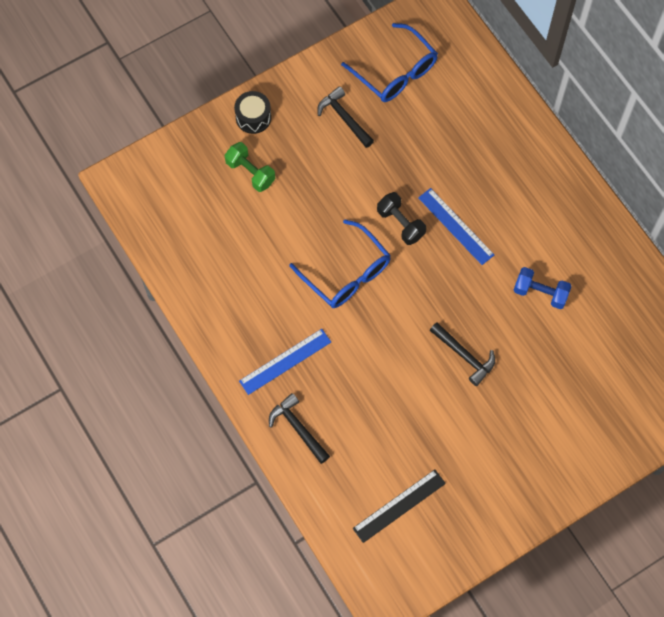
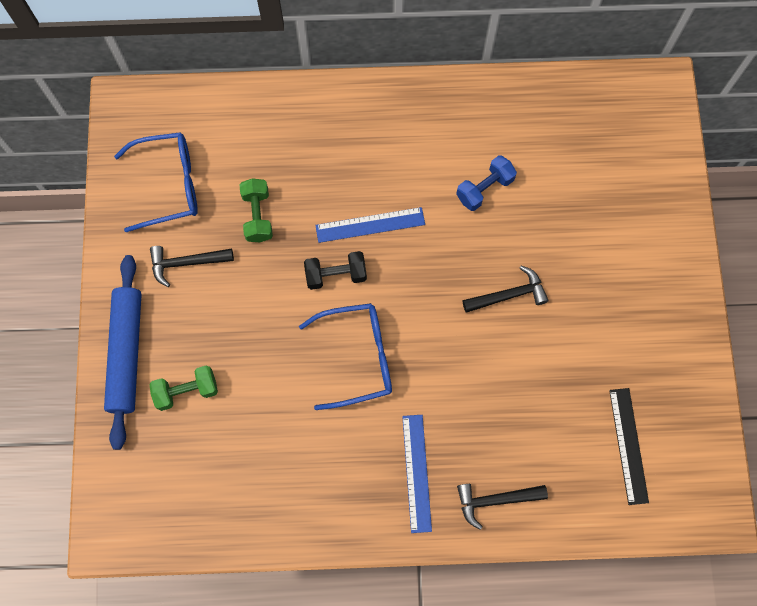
camera: 60 degrees left, 5 degrees up
black drum [234,91,271,134] -> blue rolling pin [104,255,142,450]
none -> green dumbbell [240,178,273,242]

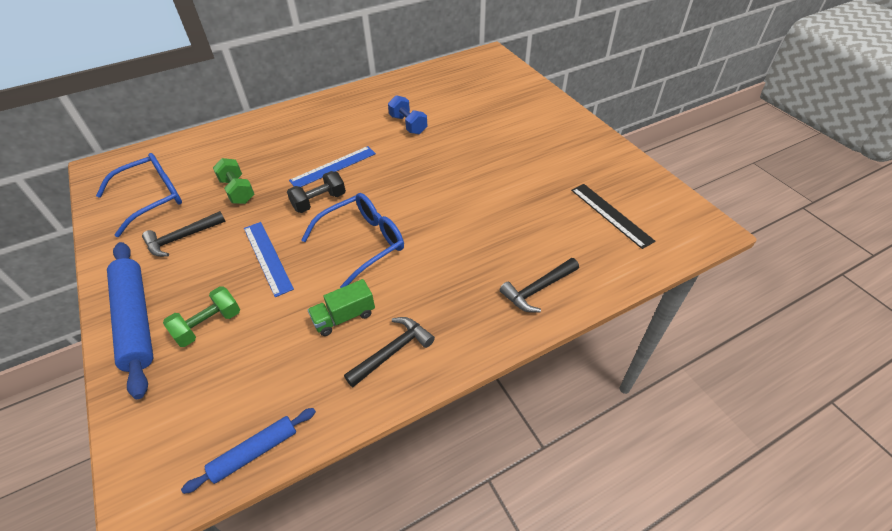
camera: 25 degrees left, 25 degrees down
blue ruler [402,415,432,533] -> blue ruler moved to [244,222,294,297]
blue dumbbell [456,155,517,211] -> blue dumbbell turned 60 degrees counterclockwise [388,95,427,134]
black hammer [463,266,549,313] -> black hammer moved to [344,317,435,387]
none -> blue rolling pin [181,408,316,494]
none -> green truck [308,279,375,336]

